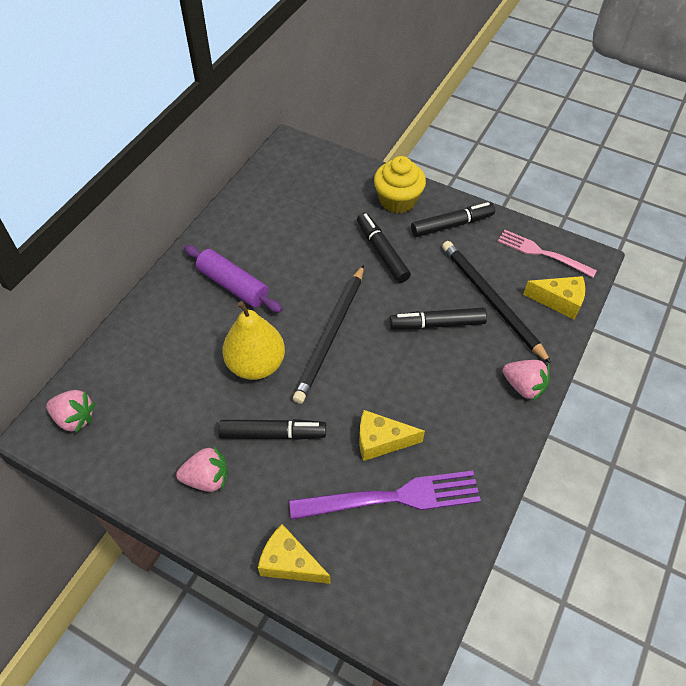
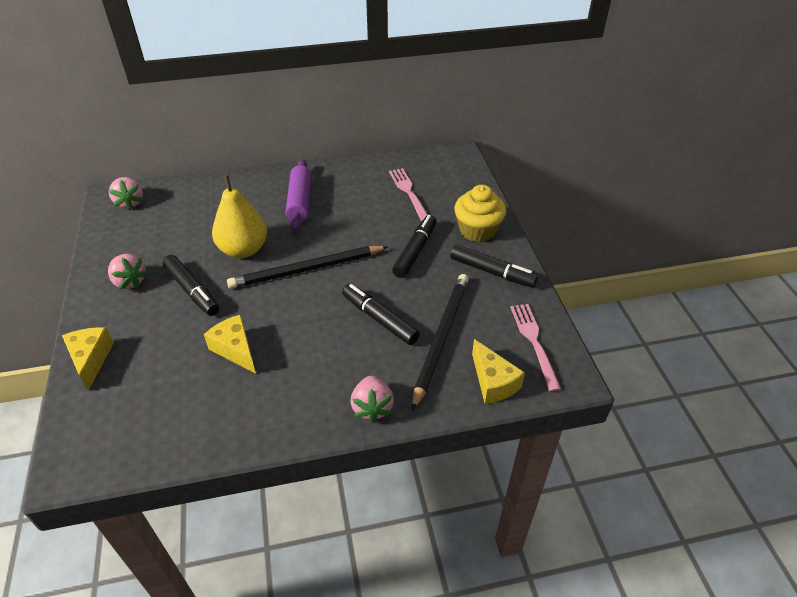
camera: 50 degrees right, 10 degrees down
purple fork [289,471,481,520] -> none
none -> pink fork [389,168,428,222]

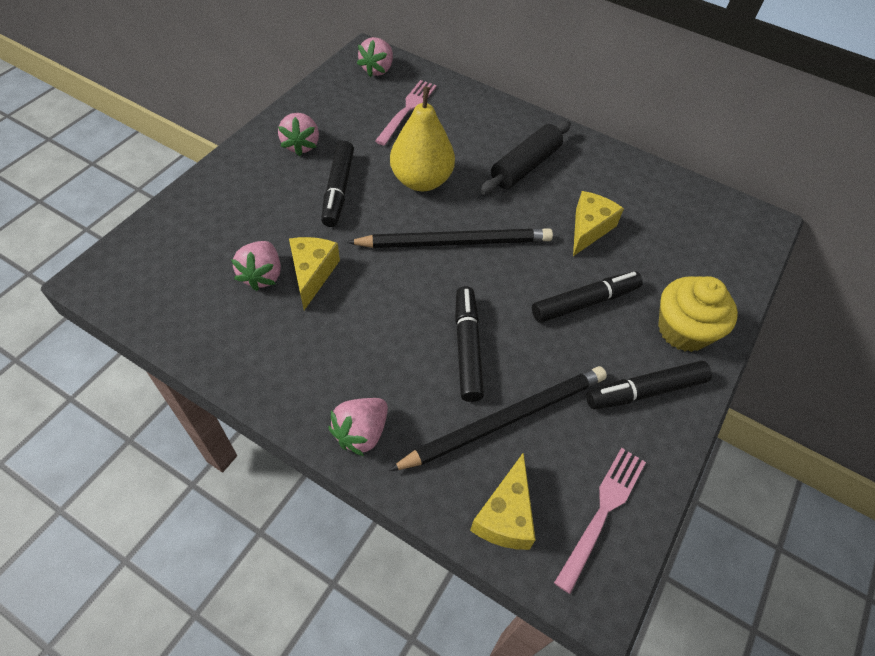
camera: 40 degrees right, 10 degrees up
yellow cheese [62,327,114,391] -> yellow cheese moved to [573,191,624,256]
black pencil [227,246,388,289] -> black pencil turned 150 degrees clockwise [347,228,553,248]
purple rolling pin [286,159,312,231] -> black rolling pin [480,120,571,195]
pink fork [389,168,428,222] -> pink fork moved to [375,80,437,146]
black marker [450,245,538,288] -> black marker turned 90 degrees clockwise [586,361,712,410]
none -> pink strawberry [231,241,281,291]

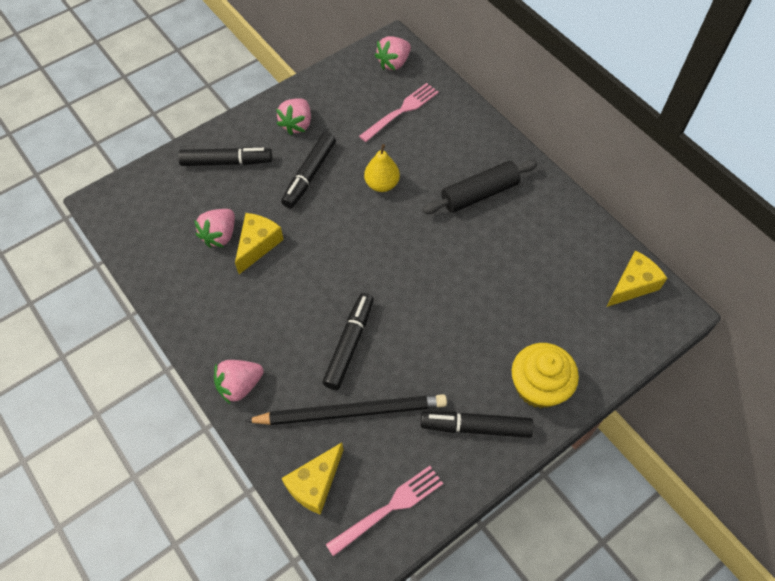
camera: 25 degrees right, 5 degrees up
black pencil [347,228,553,248] -> none
yellow pear [390,86,455,191] -> yellow pear [364,144,400,192], size x0.63
black marker [532,271,643,323] -> black marker moved to [178,147,272,166]
yellow cheese [573,191,624,256] -> yellow cheese moved to [607,250,667,307]

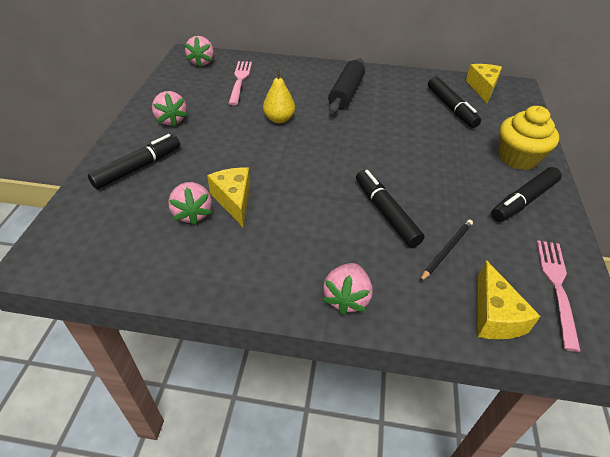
camera: 45 degrees left, 15 degrees down
black pencil [245,394,447,425] -> black pencil [420,220,473,281], size x0.51
black marker [281,132,336,208] -> black marker moved to [428,77,481,128]

